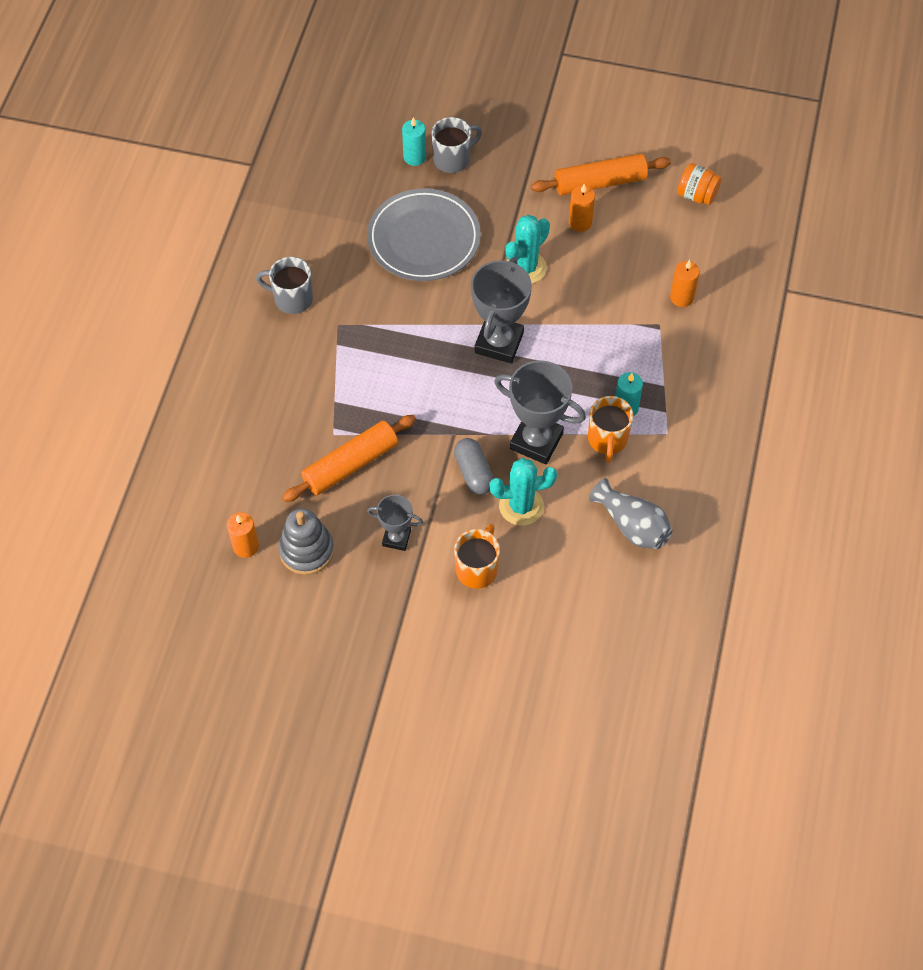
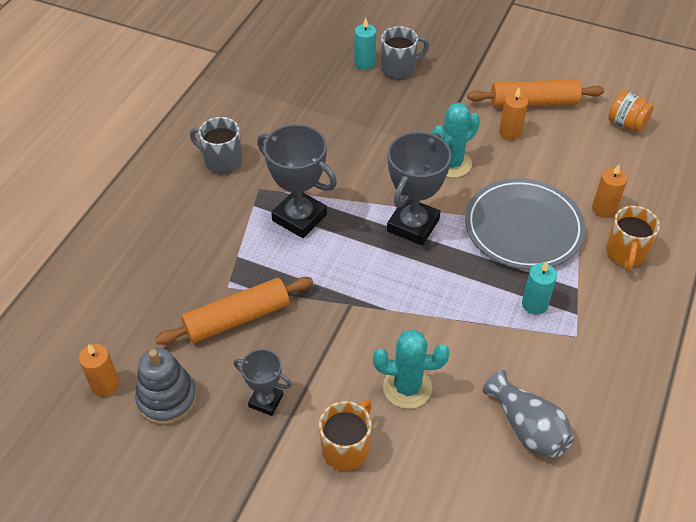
camera: 10 degrees right, 10 degrees down
grey plate [367,188,481,281] -> grey plate moved to [465,178,586,270]
grey capsule [454,438,494,495] -> none
grey trophy [494,360,586,464] -> grey trophy moved to [257,124,337,238]
orange mug [588,396,633,463] -> orange mug moved to [606,206,660,271]

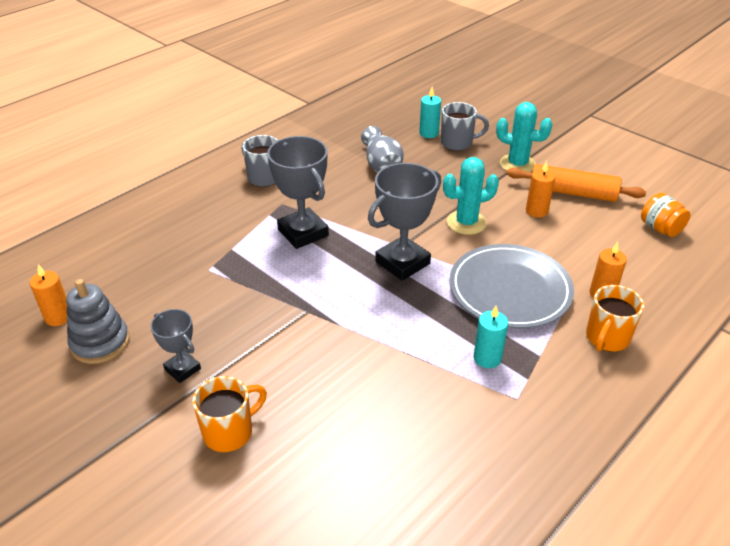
camera: 20 degrees right, 10 degrees down
orange rolling pin [155,277,313,345] -> none
turquoise cactus [373,329,449,409] -> turquoise cactus moved to [496,102,552,172]
grey vase [483,370,574,458] -> grey vase moved to [361,126,404,173]

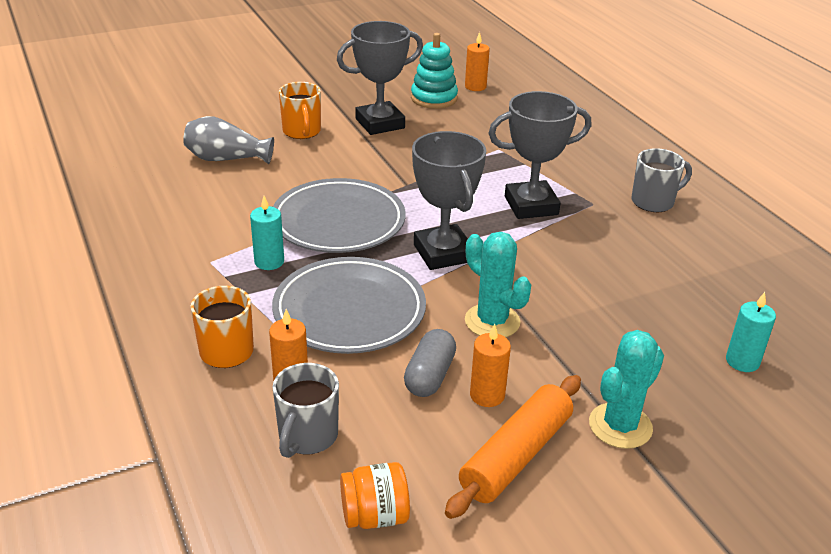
camera: 110 degrees right, 5 degrees down
grey stacking toy [66,279,130,364] -> turquoise stacking toy [411,33,458,109]
grey trophy [151,309,201,383] -> grey trophy [337,21,423,135], size x1.76
grey vase [361,126,404,173] -> grey vase moved to [183,116,274,164]
grey mug [441,102,489,151] -> grey mug moved to [272,363,339,458]
turquoise cactus [443,157,499,235] -> turquoise cactus turned 45 degrees counterclockwise [465,232,531,337]
none -> grey plate [273,178,406,253]
none -> grey capsule [404,329,456,397]

